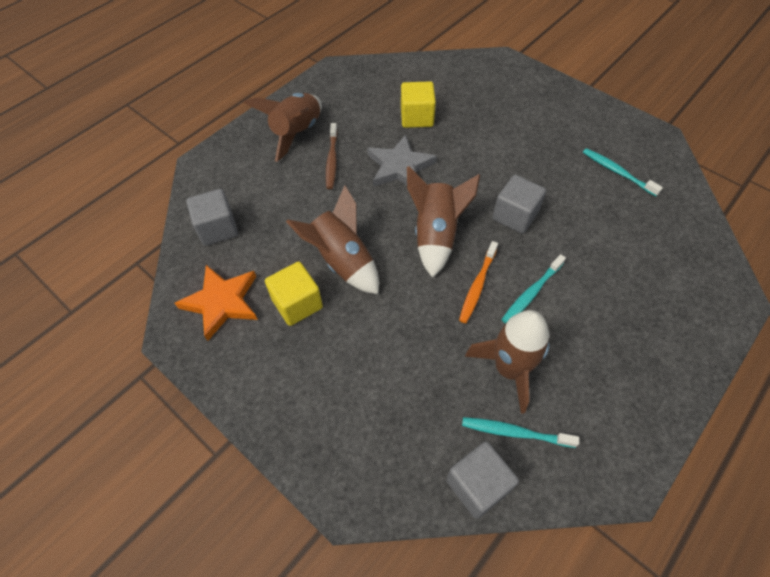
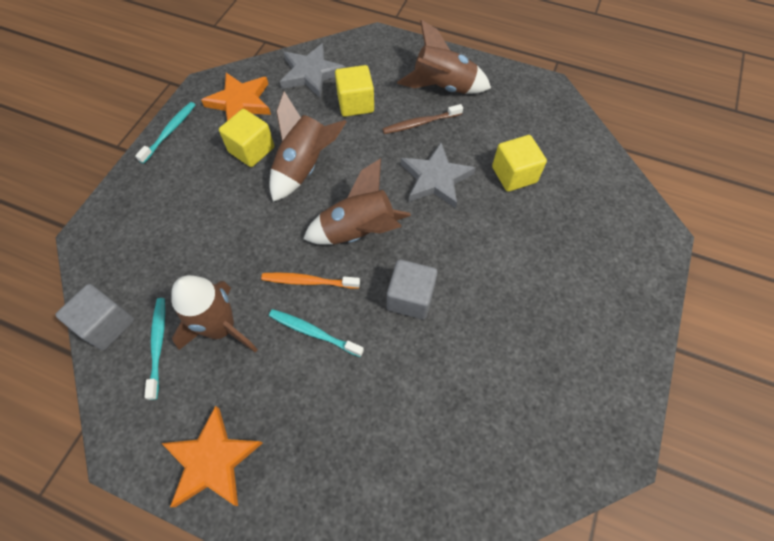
camera: 70 degrees right, 5 degrees up
grey cube [186,189,238,246] -> grey star [280,43,346,98]
turquoise toothbrush [583,148,663,197] -> turquoise toothbrush moved to [135,102,195,164]
none -> orange star [161,406,263,507]
none -> yellow cube [335,65,374,117]

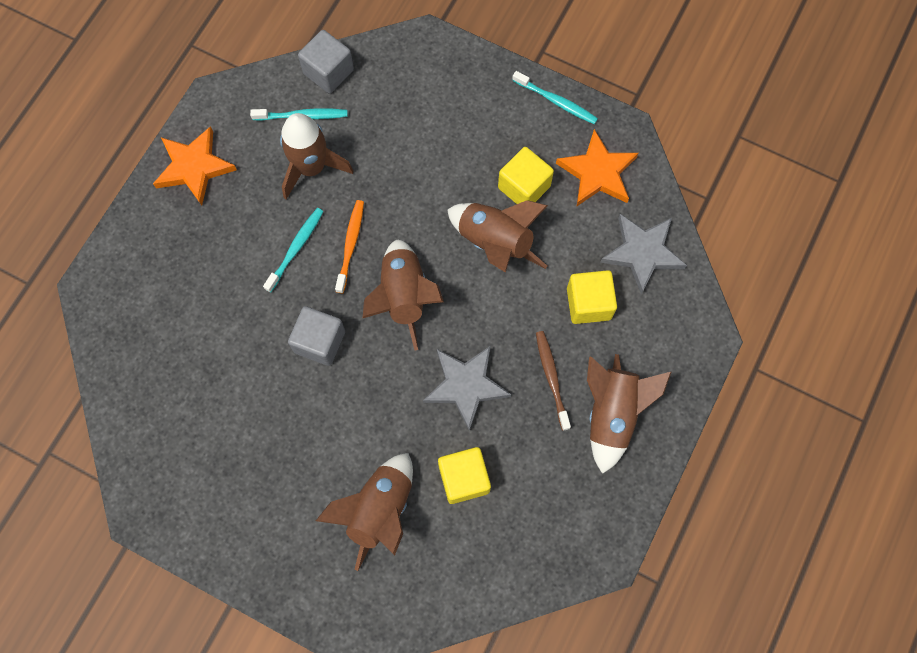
camera: 95 degrees right, 10 degrees up
none -> brown rocket [316,453,413,571]

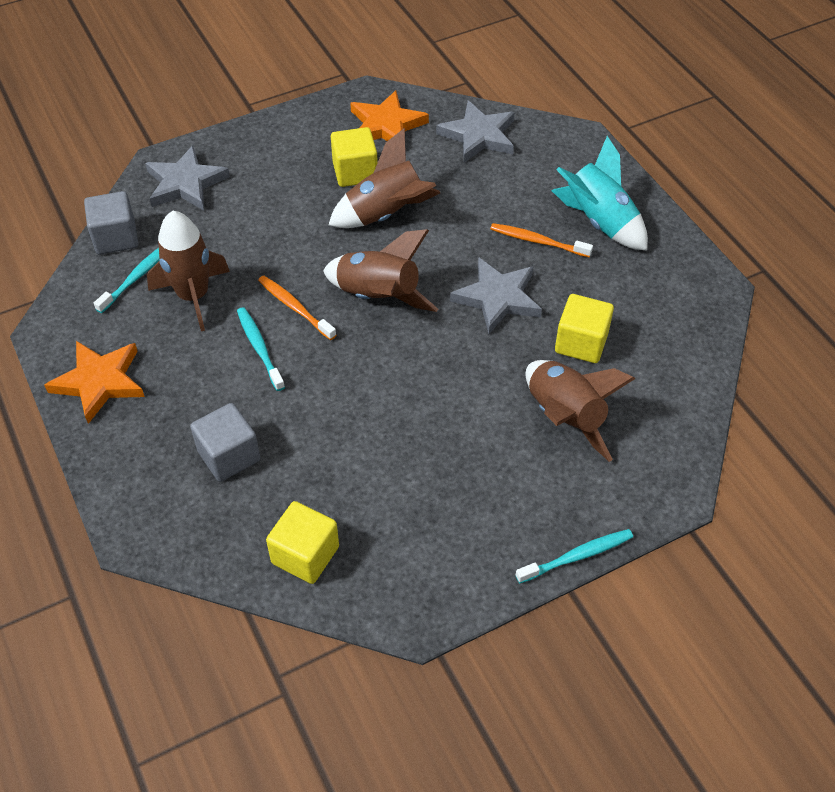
camera: 55 degrees left, 20 degrees down
grey cube [288,306,345,366] -> grey cube moved to [190,403,260,482]
turquoise toothbrush [512,71,598,124] -> turquoise toothbrush moved to [515,529,633,584]
brown toothbrush [536,331,571,431] -> orange toothbrush [490,223,593,258]
yellow cube [567,270,617,324] -> yellow cube moved to [266,501,339,584]
brown rocket [587,354,671,474] -> turquoise rocket [551,136,648,251]
none -> grey star [145,146,230,210]

